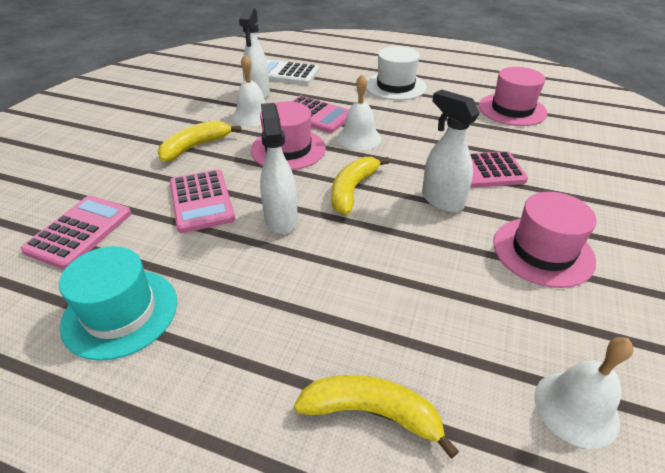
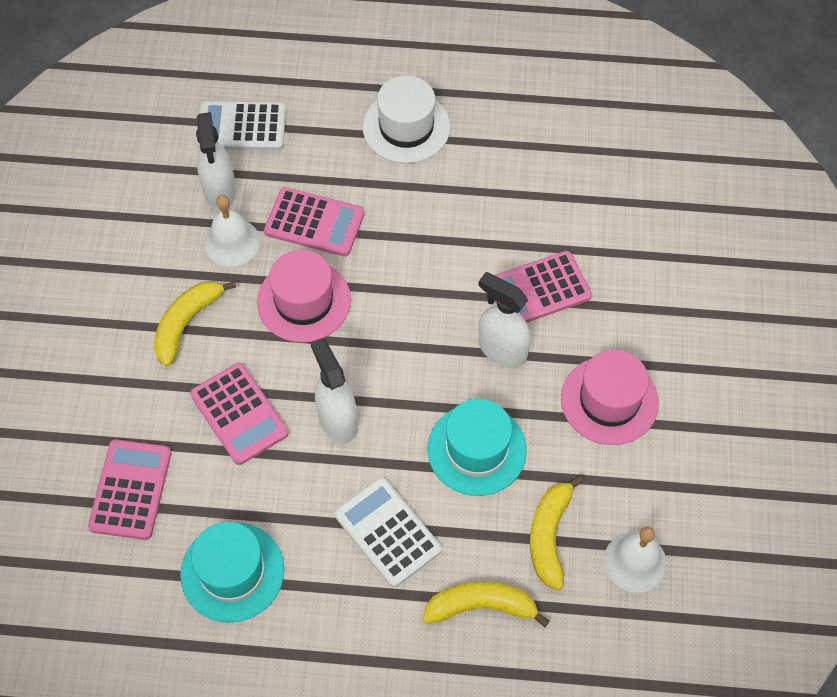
camera: 15 degrees left, 20 degrees up
yellow banana [331,157,390,215] -> yellow banana moved to [530,475,584,590]
white bell [337,75,381,150] -> none
pink hat [479,67,548,126] -> none
none -> white calculator [334,477,442,587]
none -> turquoise hat [427,399,527,496]

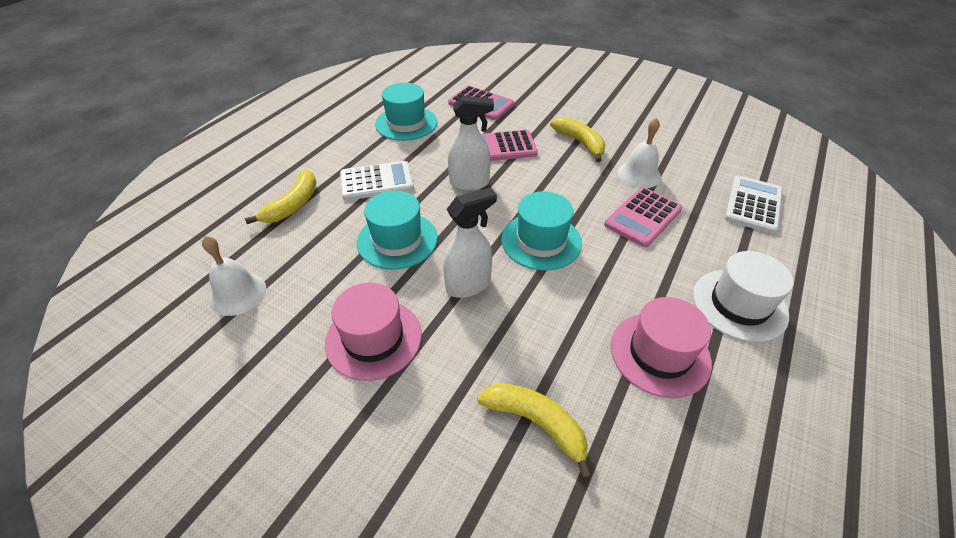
camera: 115 degrees right, 15 degrees down
white spray bottle [196,112,236,210] -> none
pink hat [257,250,351,343] -> pink hat moved to [611,297,712,398]
pink calculator [495,251,592,323] -> none
yellow banana [530,475,584,590] -> yellow banana moved to [477,383,592,479]
none -> turquoise hat [501,191,582,271]

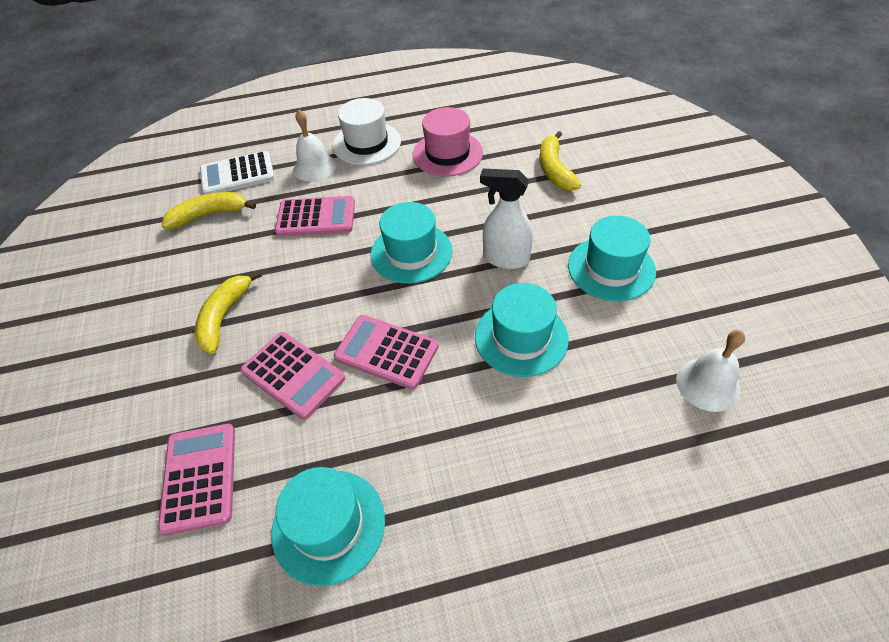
camera: 130 degrees left, 5 degrees up
yellow banana [245,170,317,224] -> yellow banana moved to [162,192,256,229]
pink hat [325,283,422,381] -> turquoise hat [568,216,656,301]
white calculator [340,161,414,201] -> none
white spray bottle [448,96,494,191] -> pink calculator [334,315,439,389]
white bell [618,118,661,188] -> white bell moved to [293,110,336,182]

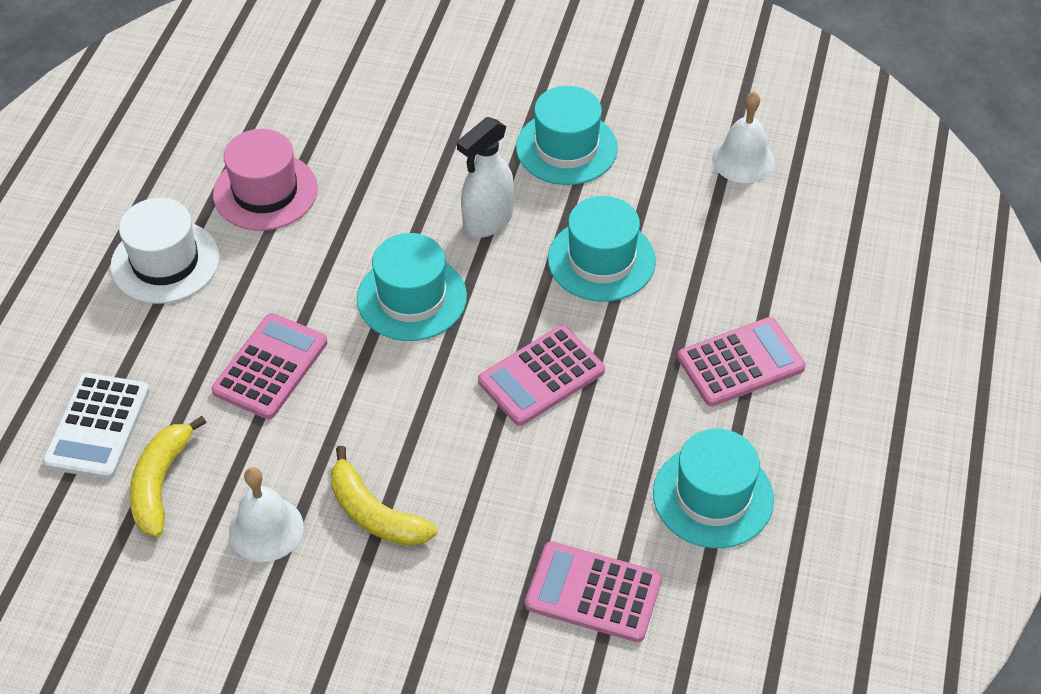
camera: 65 degrees left, 0 degrees up
pink calculator [240,332,345,419] -> pink calculator moved to [678,317,806,407]
white bell [293,110,336,182] -> white bell moved to [229,467,304,562]
yellow banana [539,131,581,191] -> none

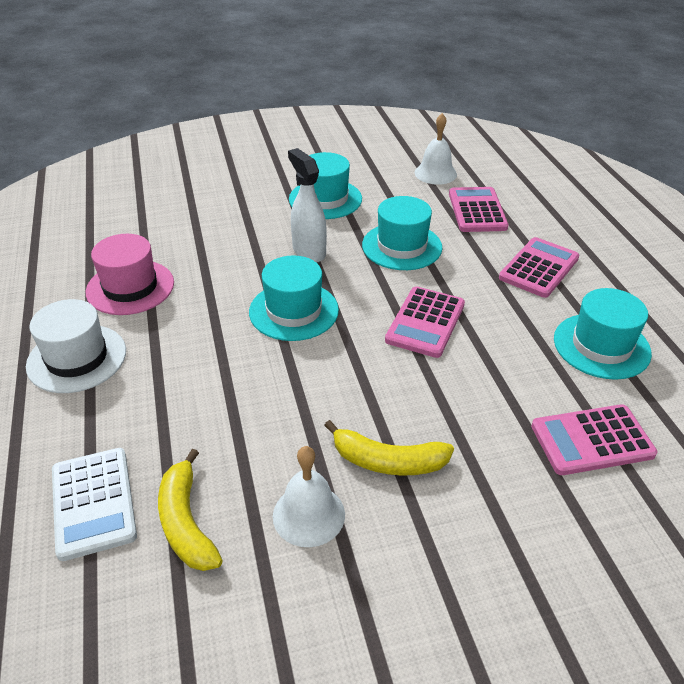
camera: 30 degrees left, 10 degrees down
pink calculator [212,313,327,419] -> pink calculator moved to [449,187,508,232]
white spray bottle [457,117,514,238] -> white spray bottle turned 135 degrees clockwise [288,148,327,263]

